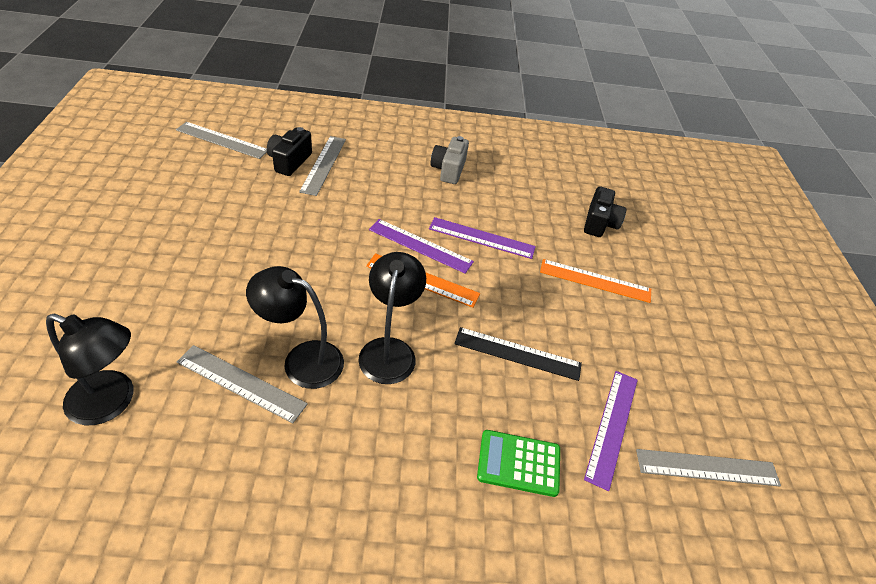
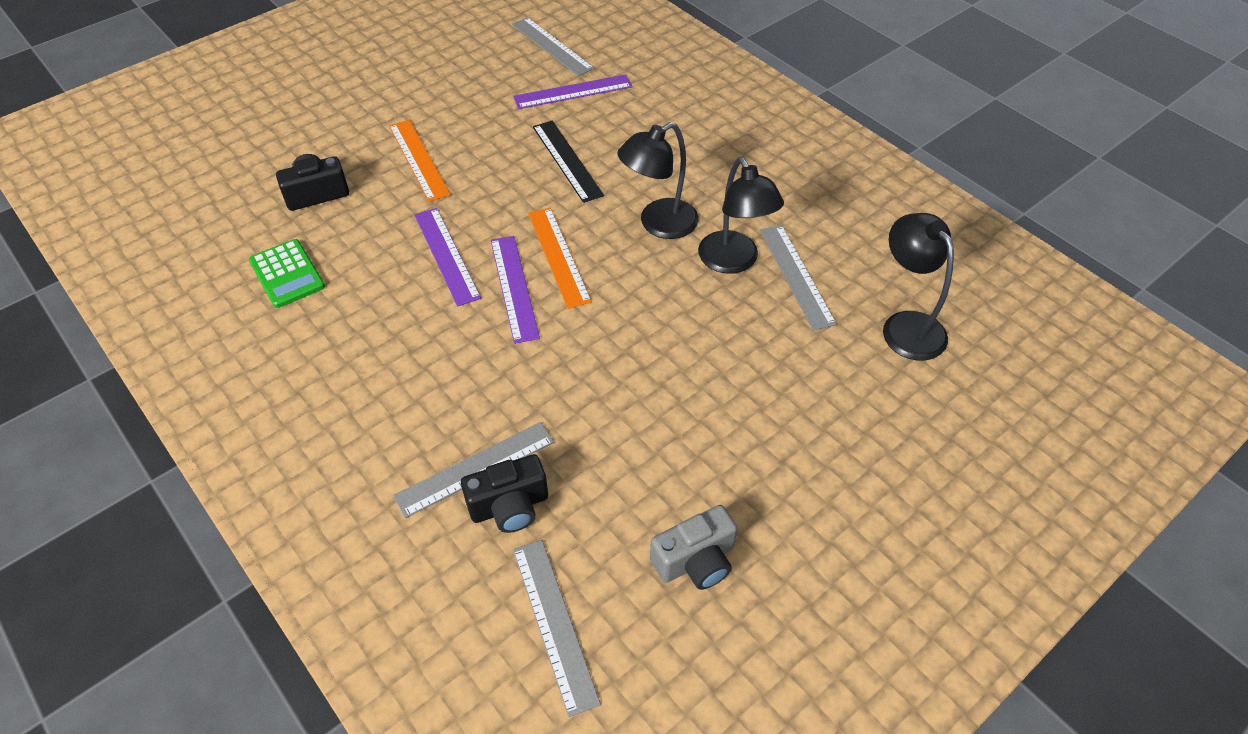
camera: 125 degrees left, 5 degrees up
grey camera [430,136,469,184] -> grey camera moved to [650,505,738,590]
green calculator [477,430,560,497] -> green calculator moved to [249,239,325,308]

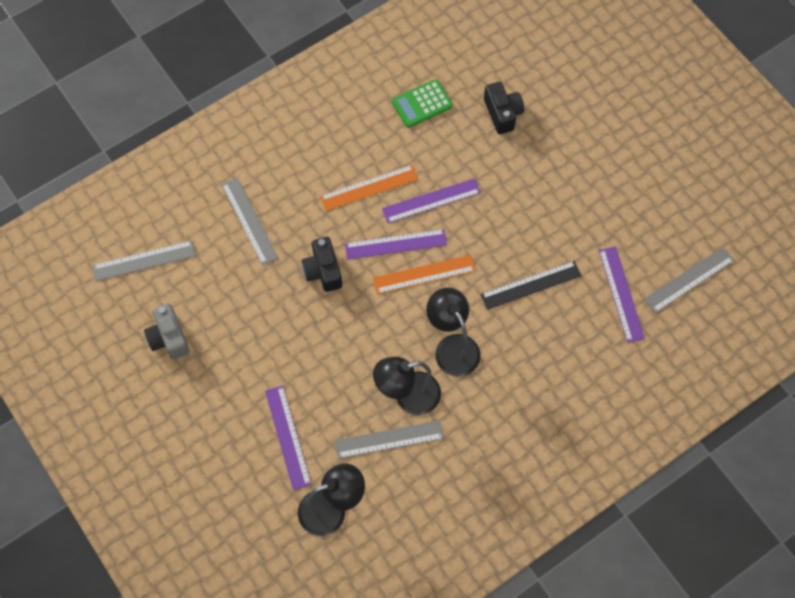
camera: 95 degrees right, 15 degrees up
orange ruler [389,120,451,202] -> orange ruler moved to [320,165,419,211]
black camera [461,454,548,533] -> black camera moved to [301,237,342,292]
none -> purple ruler [265,385,312,490]

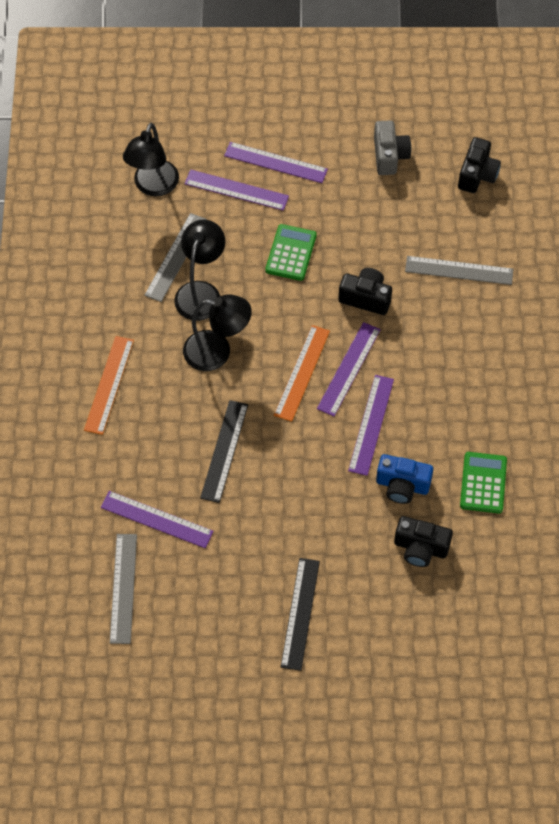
camera: 125 degrees right, 5 degrees down
grey ruler [92,240,196,281] -> black camera [458,137,501,193]
grey camera [144,303,189,359] -> grey camera turned 75 degrees clockwise [374,120,411,175]
orange ruler [320,165,419,211] -> orange ruler moved to [84,336,134,435]
none -> purple ruler [224,142,328,183]
none -> green calculator [265,224,317,281]
none -> black ruler [281,558,320,671]
none -> blue camera [376,454,433,504]

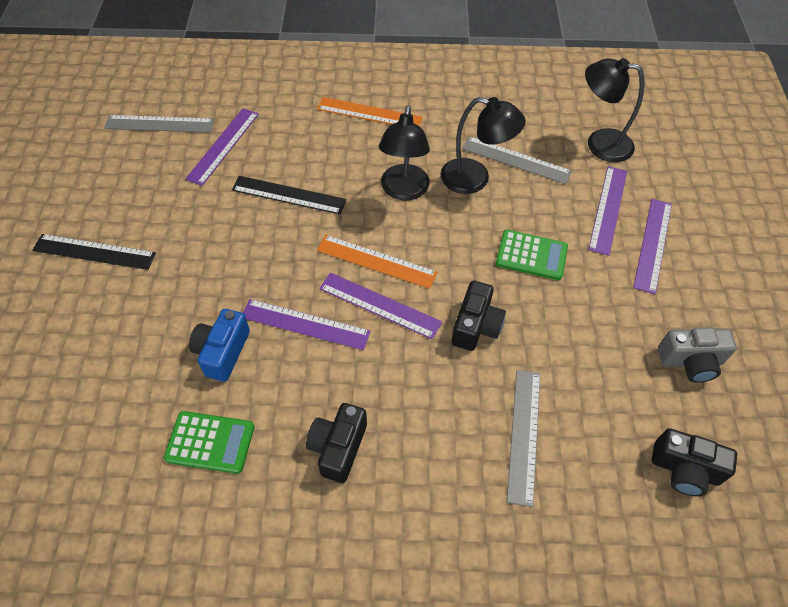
camera: 90 degrees right, 5 degrees down
black camera [394,516,453,567] -> black camera moved to [306,403,367,483]

